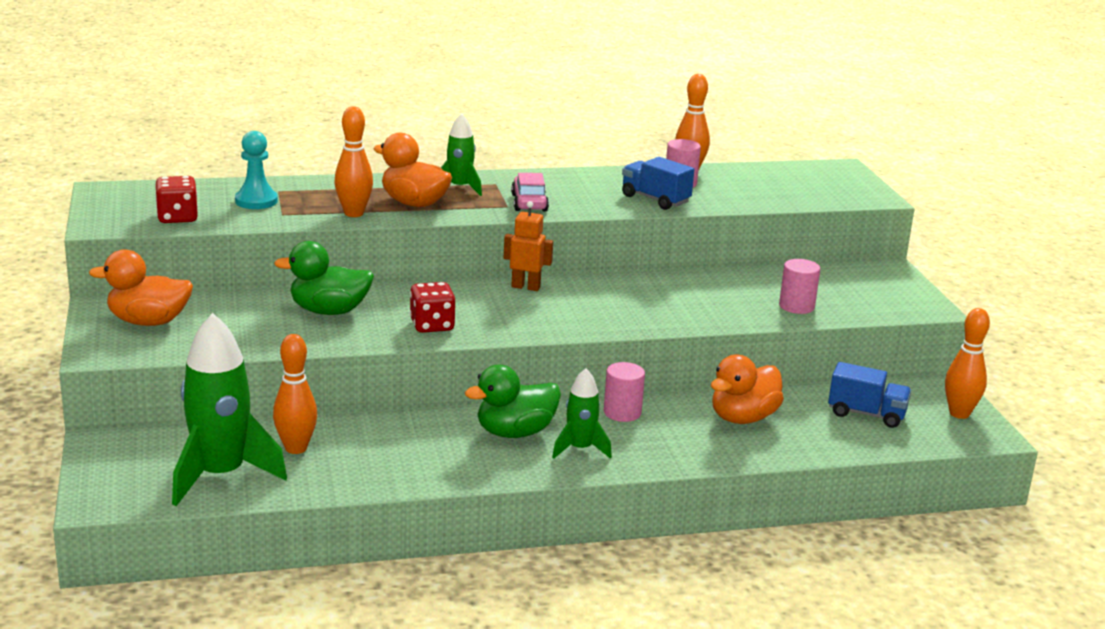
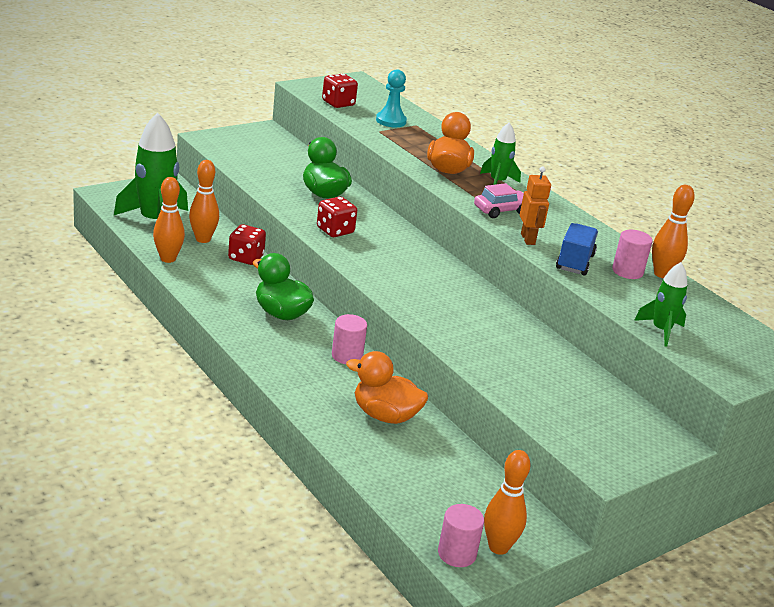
camera: 65 degrees right, 5 degrees up
orange duck [89,249,193,326] -> none
orange bowling pin [334,106,373,217] -> orange bowling pin moved to [153,177,185,263]
orange robot [504,201,553,291] -> orange robot moved to [520,167,551,245]
green rocket [552,368,612,459] -> green rocket moved to [634,262,688,347]
pink cylinder [779,259,820,314] -> pink cylinder moved to [438,504,484,567]
blue truck [828,362,911,428] -> none
none -> red dice [228,224,266,265]

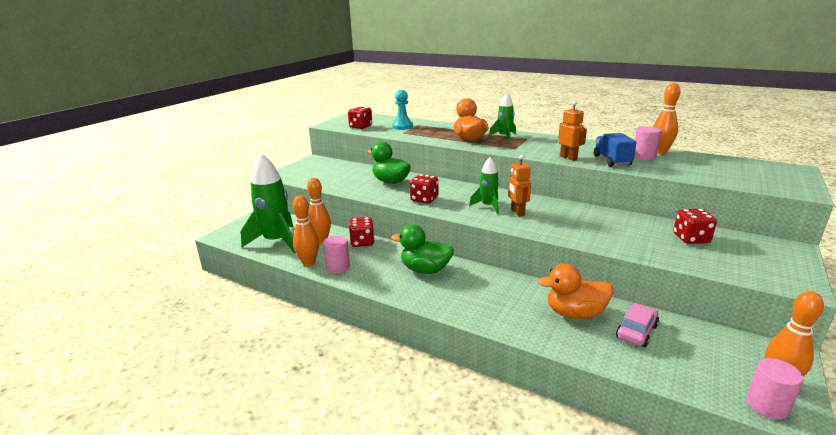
camera: 20 degrees left, 5 degrees down
pink cylinder [332,314,367,364] -> pink cylinder moved to [323,236,350,273]
pink car [474,183,524,218] -> pink car moved to [616,304,659,347]
green rocket [634,262,688,347] -> green rocket moved to [469,157,499,214]
none -> orange robot [508,155,531,217]
none -> red dice [673,209,717,244]

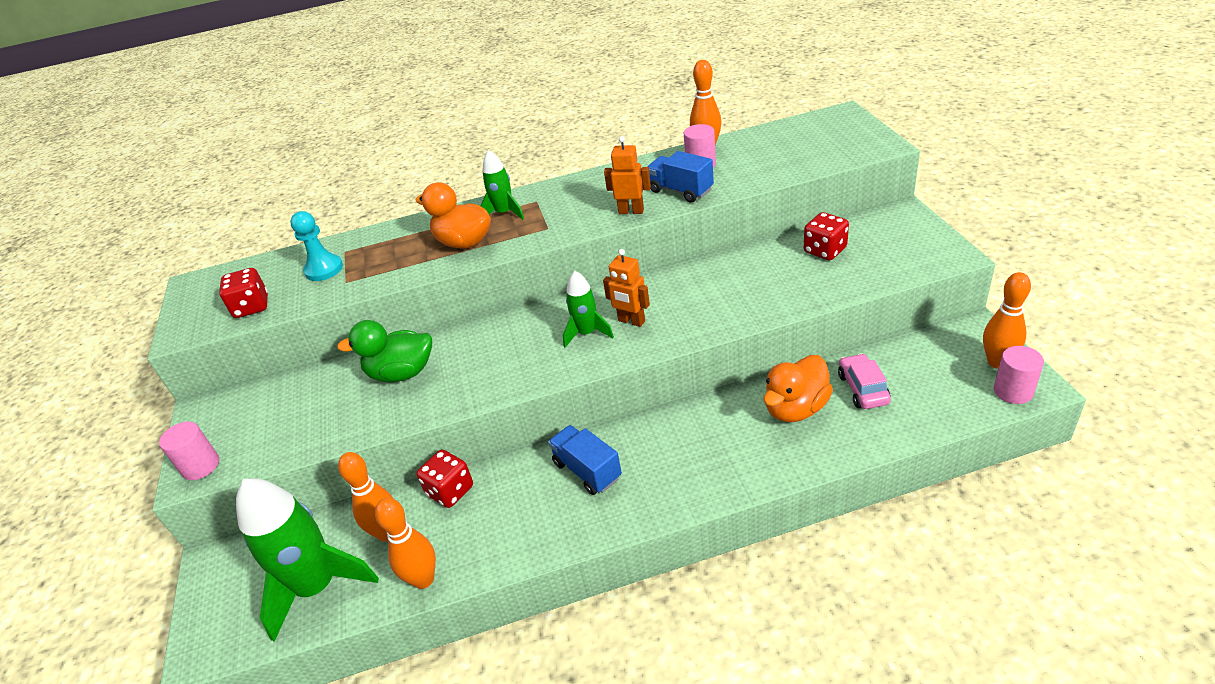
camera: 40 degrees left, 15 degrees up
pink cylinder [323,236,350,273] -> pink cylinder moved to [159,421,219,480]
green duck [391,224,454,274] -> blue truck [548,425,622,495]
red dice [410,174,438,204] -> none

